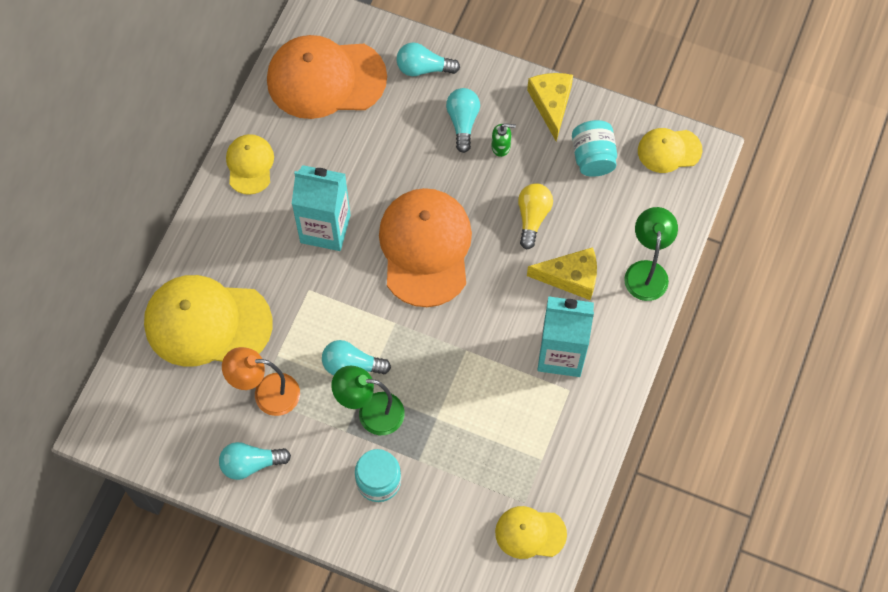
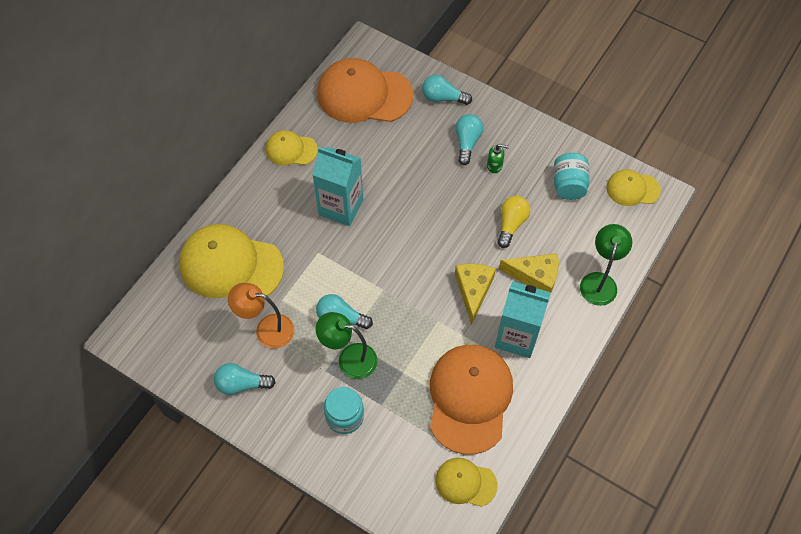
camera: 10 degrees right, 5 degrees down
yellow cap [226,134,274,195] -> yellow cap turned 90 degrees counterclockwise [266,130,318,166]
orange cap [379,188,472,307] -> orange cap moved to [430,345,513,455]
yellow cheese [527,73,573,142] -> yellow cheese moved to [455,264,496,325]

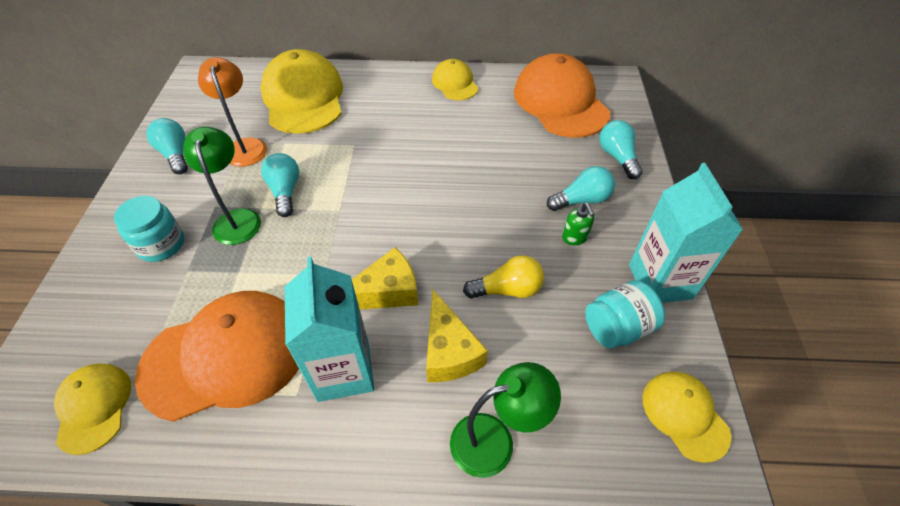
camera: 60 degrees right, 10 degrees down
turquoise carton [312,147,363,226] -> turquoise carton moved to [629,163,743,303]

